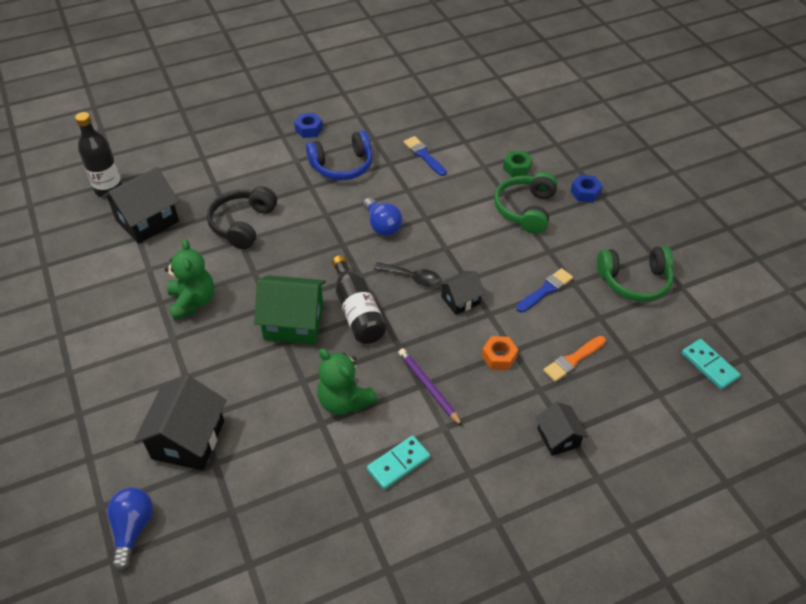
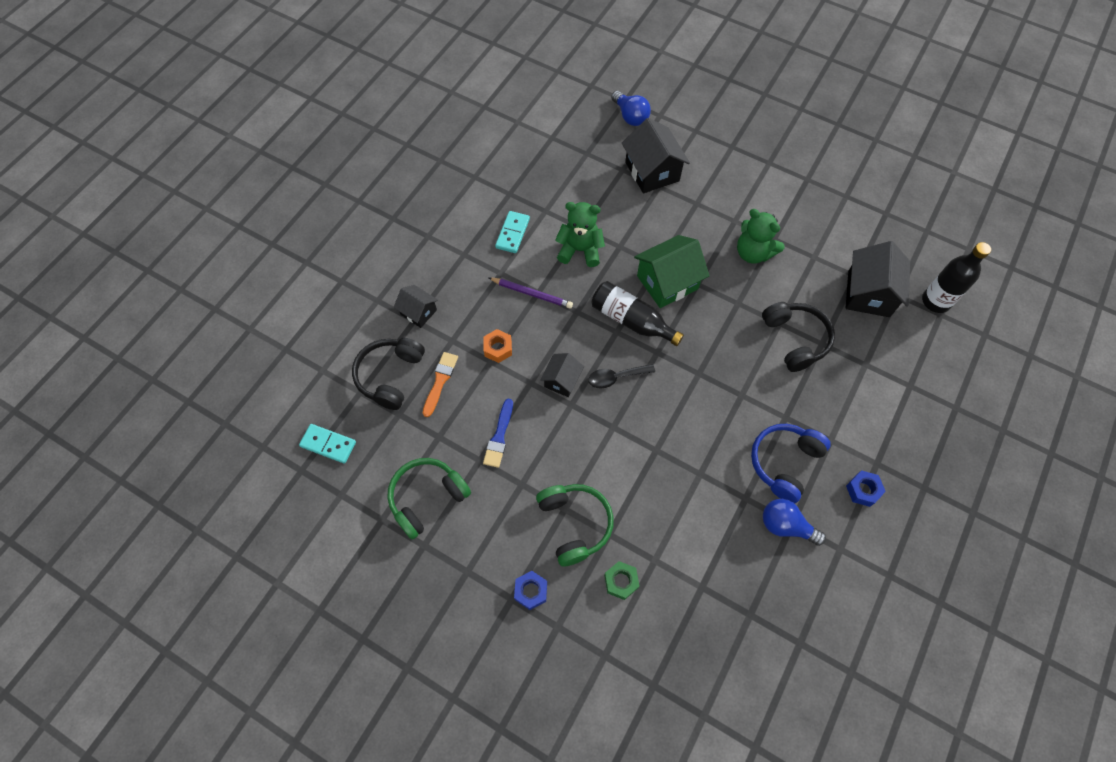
camera: 145 degrees right, 15 degrees up
blue light bulb [363,197,403,236] -> blue light bulb moved to [763,499,826,546]
blue brush [404,136,447,176] -> none
none -> black headphones [352,338,425,410]

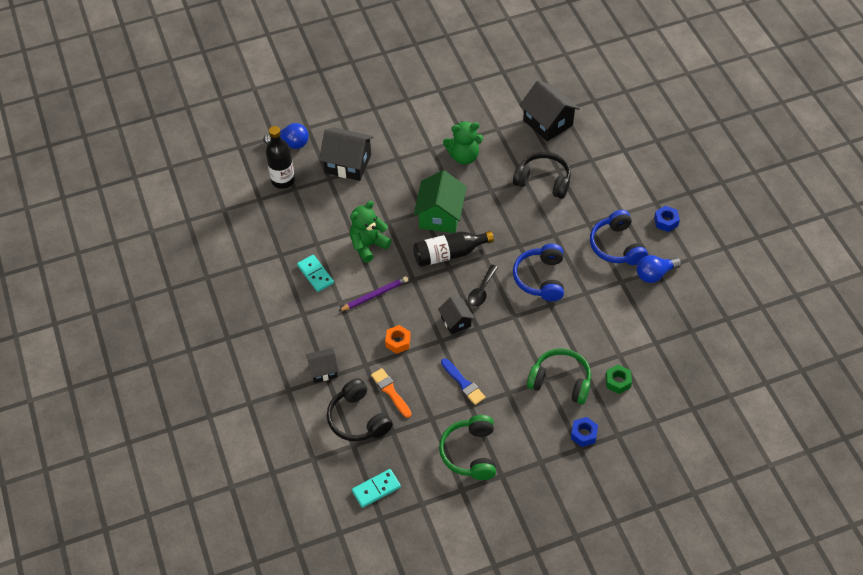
camera: 50 degrees left, 10 degrees down
black bottle [922,242,991,313] -> black bottle moved to [266,126,295,189]
none -> blue headphones [513,244,564,301]

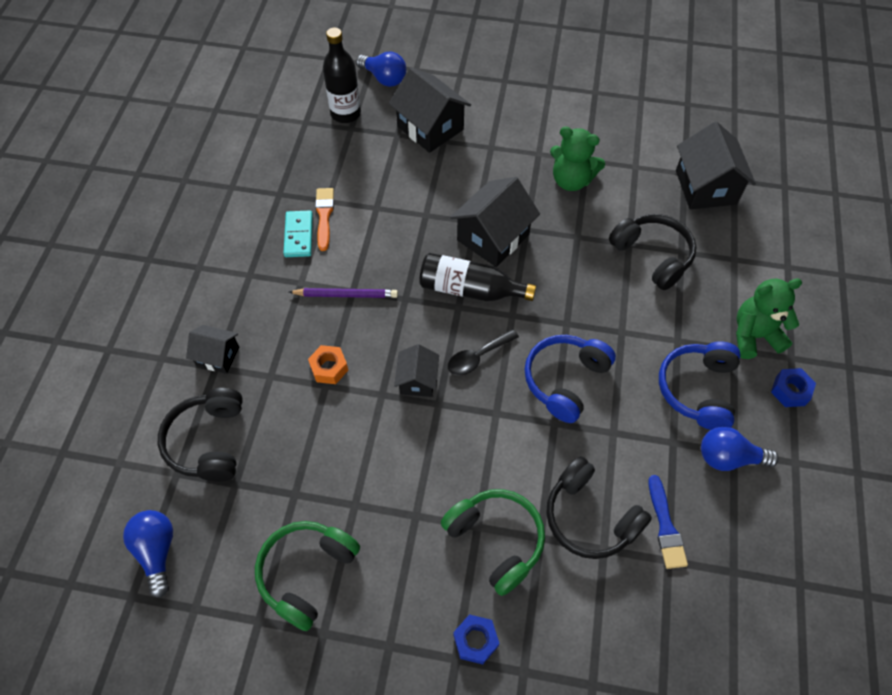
camera: 30 degrees right, 5 degrees up
green teddy bear [350,201,392,263] -> green teddy bear moved to [736,279,802,359]
turquoise domino [352,469,401,508] -> blue light bulb [123,510,173,598]
orange brush [371,368,412,418] -> orange brush moved to [315,188,334,251]
green house [414,170,467,233] -> black house [450,177,540,267]
blue brush [441,358,486,405] -> blue brush moved to [648,475,688,569]
green nut [606,364,632,394] -> none
none -> black headphones [546,456,652,559]

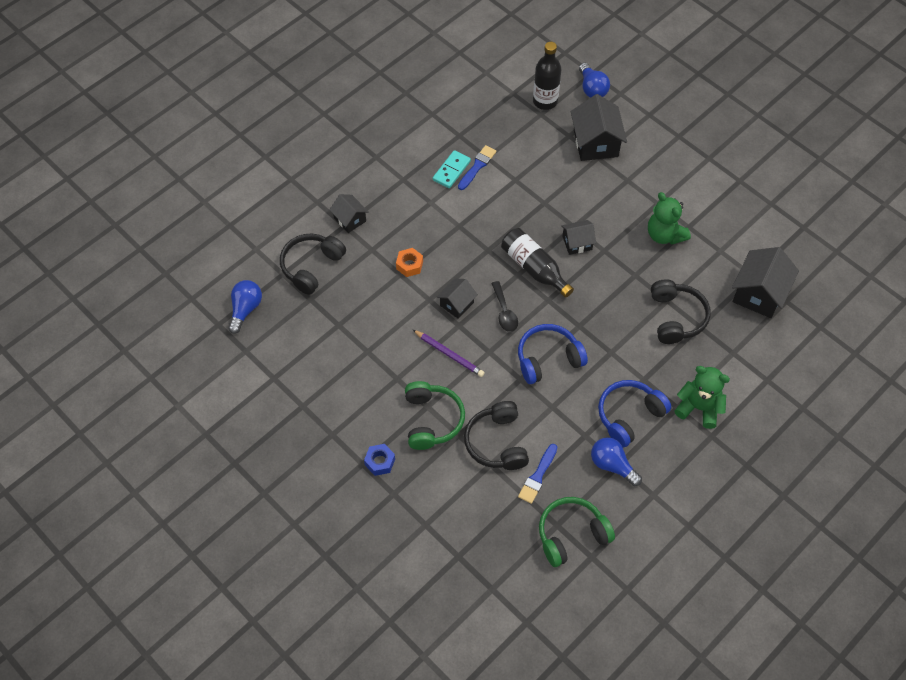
camera: 35 degrees right, 0 degrees up
green headphones [255,521,360,631] -> green headphones moved to [539,497,615,567]
purple pencil [289,288,398,298] -> purple pencil moved to [413,330,485,377]
orange brush [315,188,334,251] -> blue brush [458,145,496,190]
black spoon [448,329,519,375] -> black spoon turned 105 degrees counterclockwise [491,281,518,332]
black house [450,177,540,267] -> black house [561,220,596,255], size x0.57
blue nut [771,368,816,407] -> none

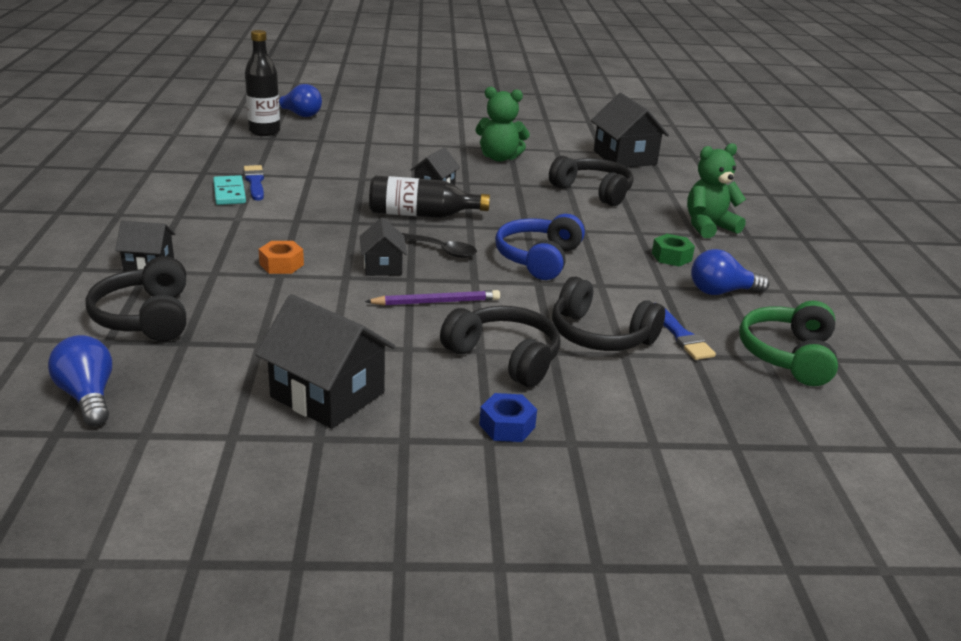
camera: 50 degrees left, 30 degrees down
green headphones [405,381,465,450] -> black headphones [440,306,561,387]
black house [571,94,627,161] -> black house moved to [255,294,396,429]
blue headphones [598,380,671,448] -> green nut [652,234,695,266]

